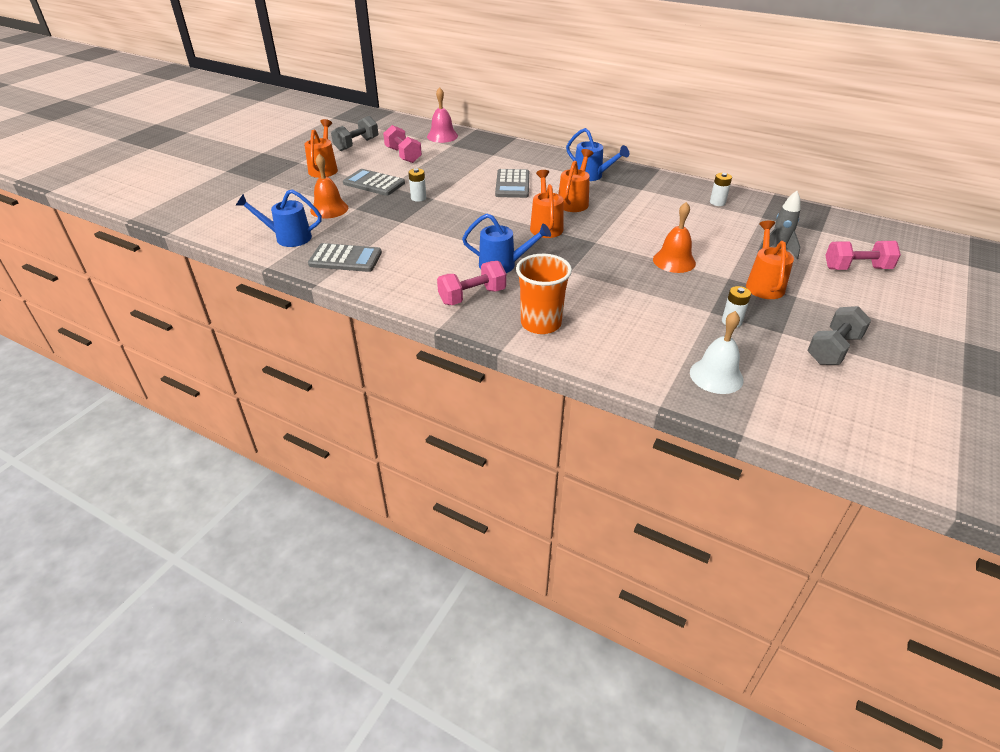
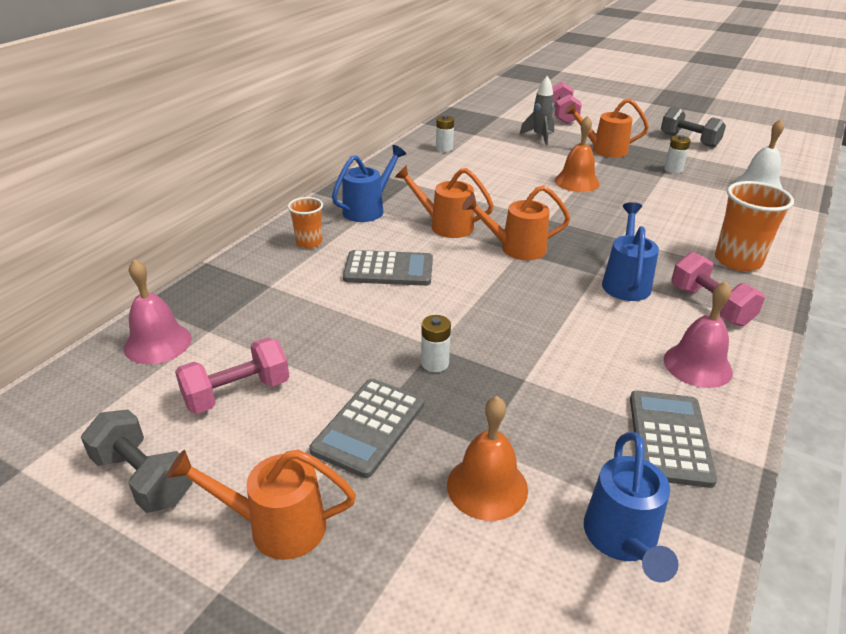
camera: 90 degrees left, 5 degrees down
none -> orange cup [288,197,323,248]
none -> pink bell [664,281,733,388]

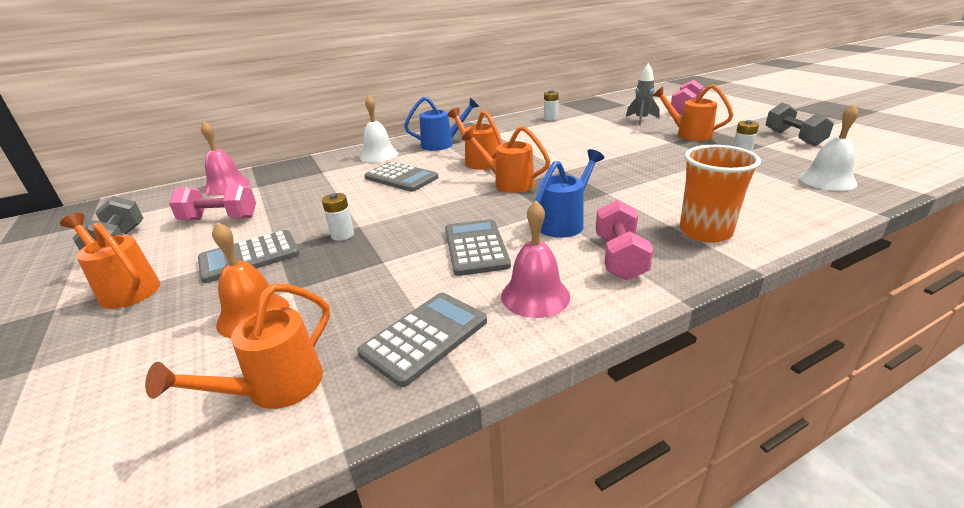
camera: 35 degrees right, 5 degrees down
orange cup [288,197,323,248] -> white bell [360,95,398,162]
orange bell [555,116,600,192] -> none
blue watering can [584,432,679,582] -> orange watering can [145,283,330,409]
none -> grey calculator [445,219,511,276]

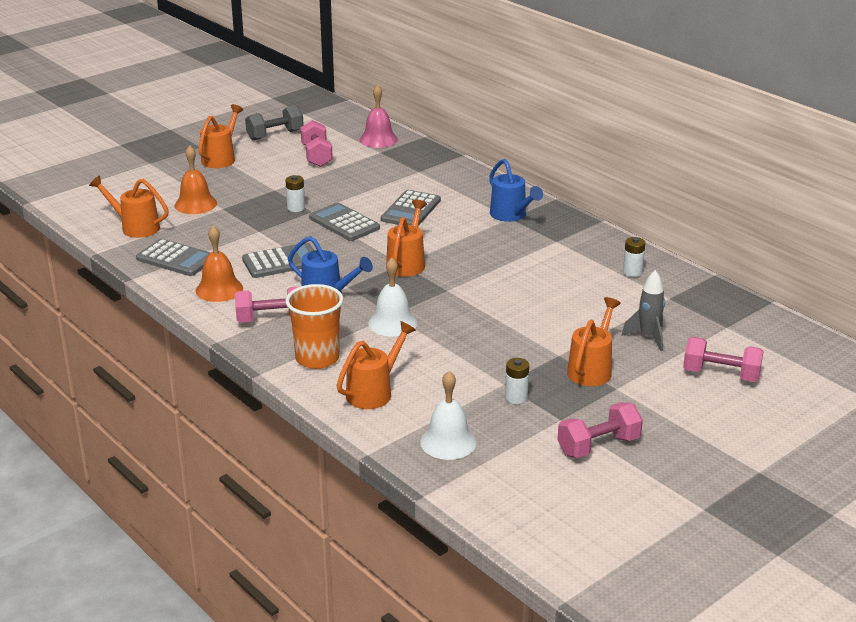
camera: 75 degrees right, 0 degrees up
grey calculator [198,230,300,283] -> grey calculator moved to [309,202,380,241]
white bell [360,95,398,162] -> white bell moved to [368,258,417,337]
orange watering can [448,108,502,170] -> orange watering can moved to [336,321,416,409]
pink bell [501,201,570,318] -> orange bell [196,226,243,302]
grey dumbbell [766,103,834,146] -> pink dumbbell [557,402,643,458]

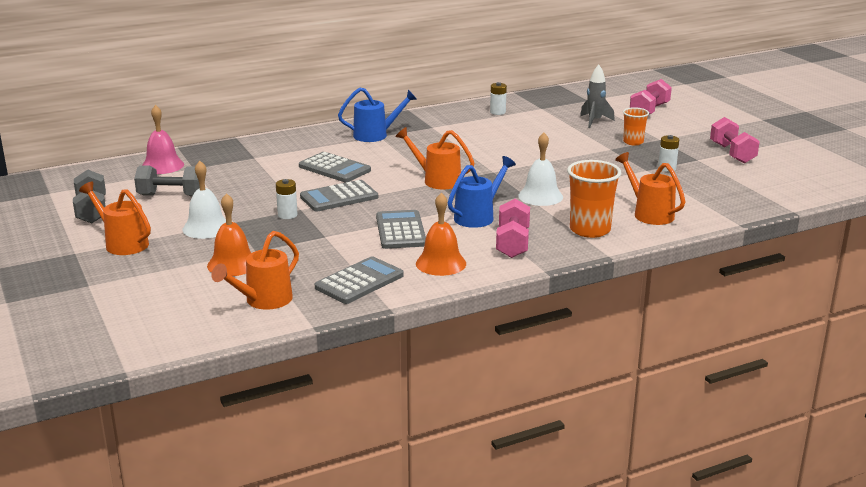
camera: 75 degrees left, 5 degrees down
pink dumbbell [301,120,333,167] -> grey dumbbell [134,165,200,197]
white bell [420,371,477,460] -> white bell moved to [183,161,226,239]
orange watering can [567,297,621,386] -> orange cup [623,107,649,145]

